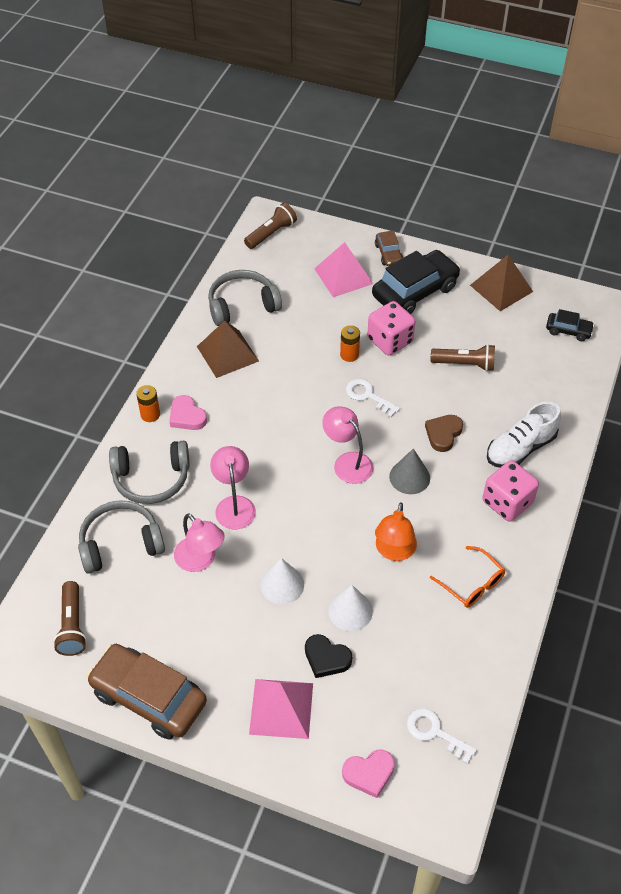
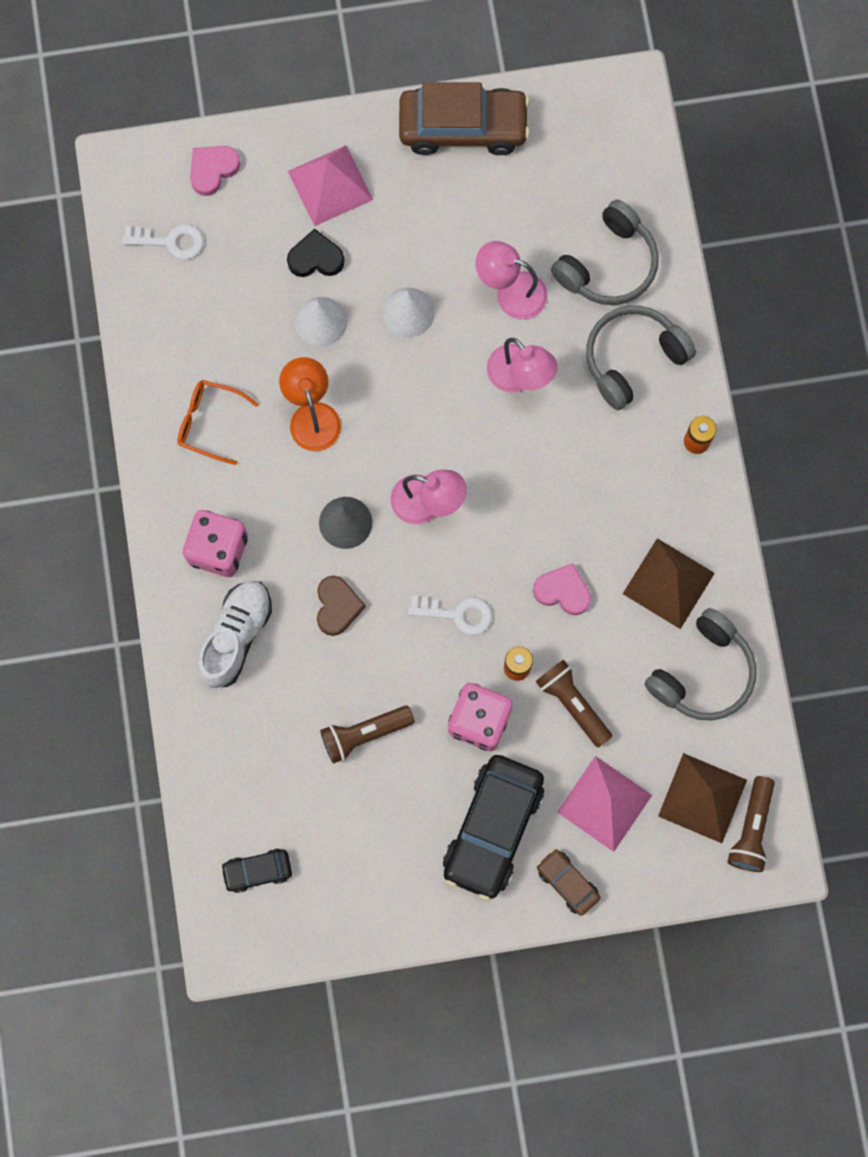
camera: 150 degrees right, 25 degrees up
brown flashlight [53,581,87,656] -> brown flashlight moved to [535,659,612,748]
pink heart [170,395,207,430] -> pink heart moved to [533,563,591,615]
brown pyramid [470,255,533,311] -> brown pyramid moved to [658,753,747,843]

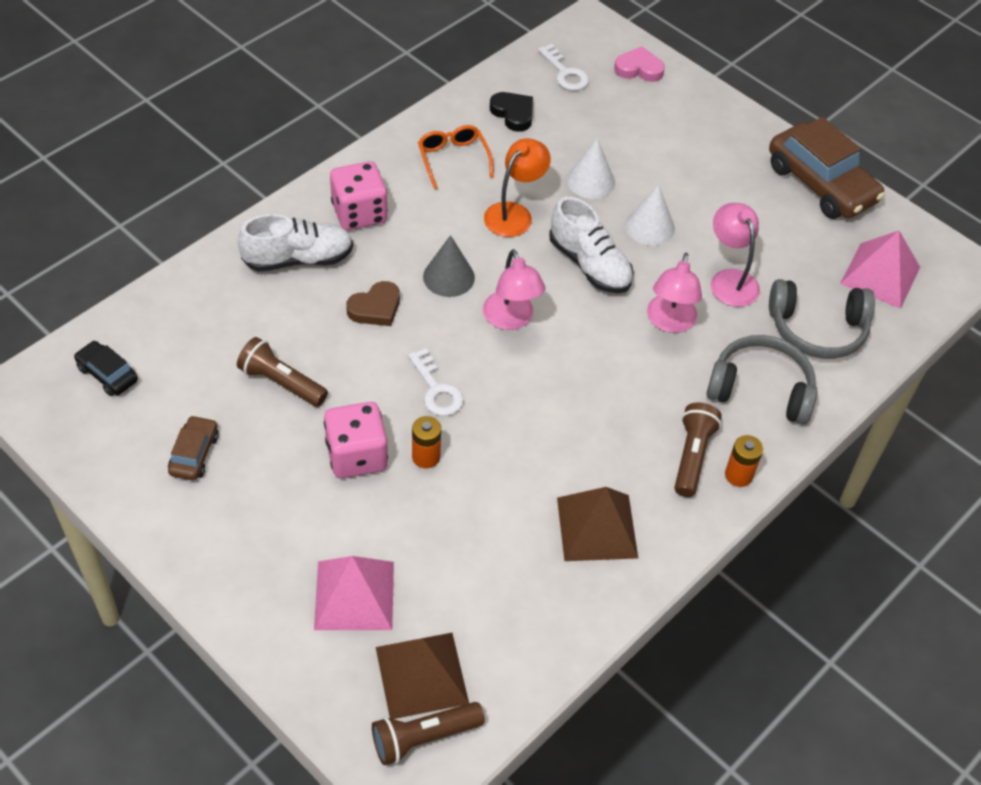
camera: 50 degrees right, 25 degrees down
black heart [287,229,345,277] -> black heart moved to [490,92,533,132]
pink pyramid [288,145,373,226] -> pink pyramid moved to [840,231,920,309]
black car [443,755,544,901] -> none
pink heart [533,563,591,615] -> none
brown flashlight [535,659,612,748] -> brown flashlight moved to [674,402,722,497]
brown car [537,849,600,916] -> brown car moved to [168,415,219,480]
grey headphones [645,608,757,720] -> none
none -> white shoe [549,197,634,293]

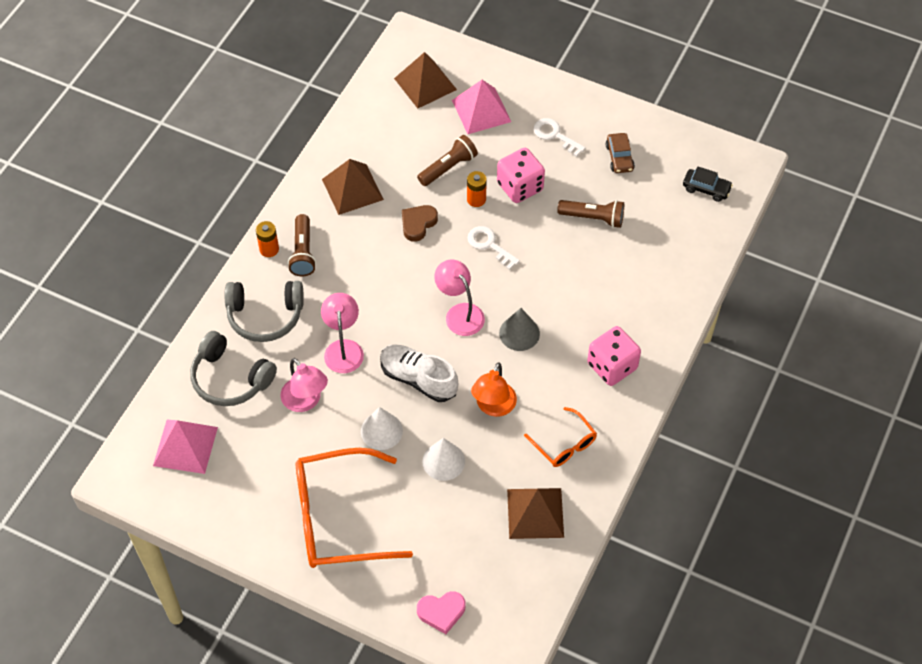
camera: 165 degrees right, 5 degrees up
white shoe [238,214,353,272] -> none
brown heart [346,281,400,326] -> brown heart moved to [402,205,438,242]
brown flashlight [372,702,485,765] -> brown flashlight moved to [417,135,478,186]
black heart [490,92,533,132] -> brown pyramid [507,488,564,539]
white key [538,44,589,91] -> white key moved to [533,118,586,157]
brown car [769,117,885,219] -> none
grey headphones [769,279,875,359] -> grey headphones turned 135 degrees counterclockwise [190,331,277,406]
none -> orange glasses [296,448,413,568]

